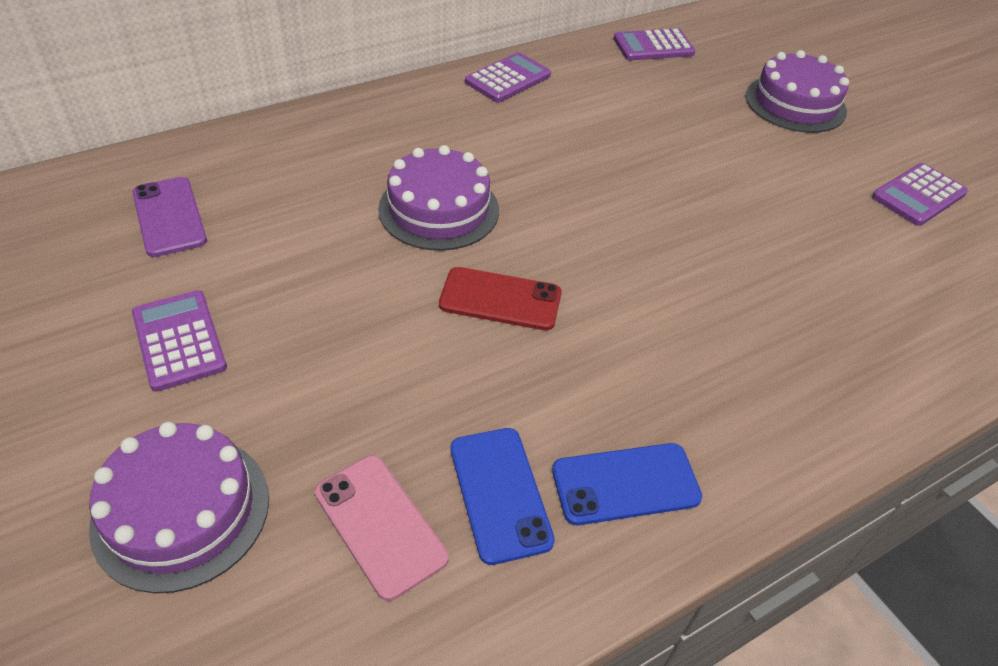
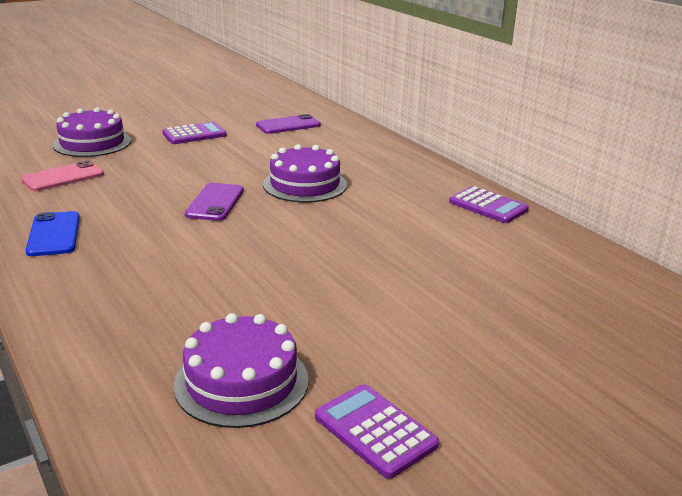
camera: 90 degrees right, 20 degrees down
red phone [439,267,561,330] -> purple phone [185,183,244,221]
blue phone [451,428,555,565] -> none
purple calculator [614,28,696,60] -> none
purple cake [745,50,849,133] -> purple cake moved to [174,313,309,428]

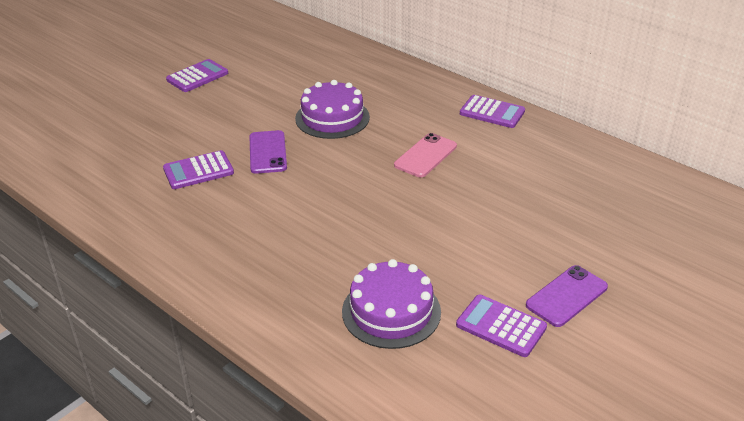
camera: 15 degrees left, 10 degrees up
pink phone [21,160,104,191] -> pink phone moved to [394,133,457,177]
blue phone [26,211,80,256] -> none
purple cake [53,107,131,157] -> none
purple phone [256,114,321,134] -> purple phone moved to [526,265,608,327]
none -> purple calculator [163,150,234,189]

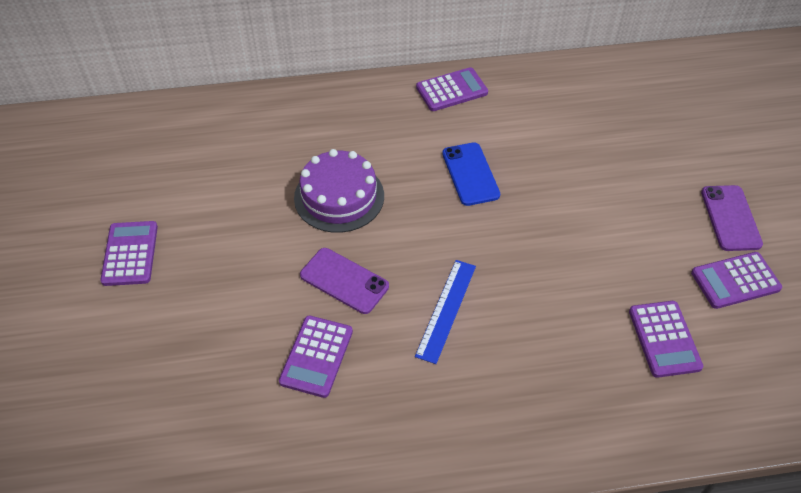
camera: 50 degrees left, 15 degrees up
purple cake [342,259,441,349] -> purple calculator [629,301,703,378]
pink phone [394,133,457,177] -> blue phone [442,142,500,206]
none -> blue ruler [415,260,476,364]

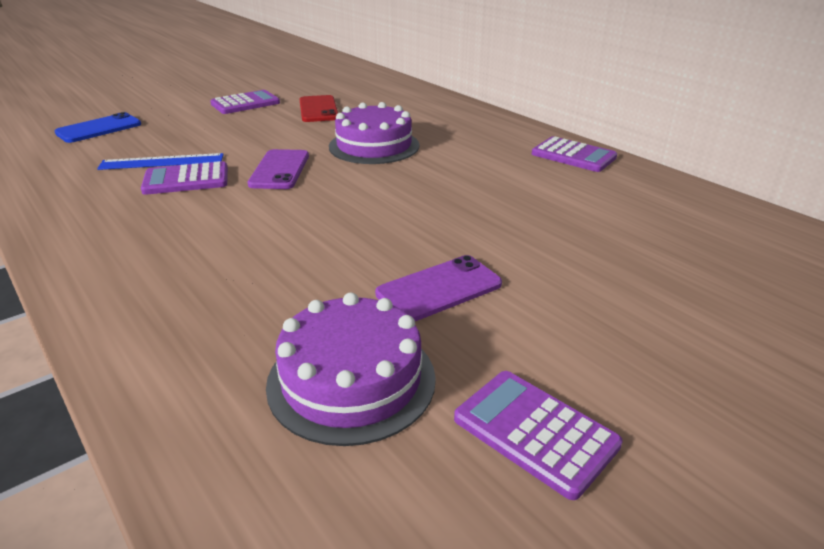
camera: 60 degrees right, 20 degrees down
blue ruler [415,260,476,364] -> blue ruler moved to [97,153,224,170]
blue phone [442,142,500,206] -> blue phone moved to [55,112,141,143]
purple calculator [629,301,703,378] -> purple cake [266,293,436,446]
purple phone [701,185,763,251] -> purple phone moved to [375,255,502,321]
none -> red phone [299,95,338,122]

